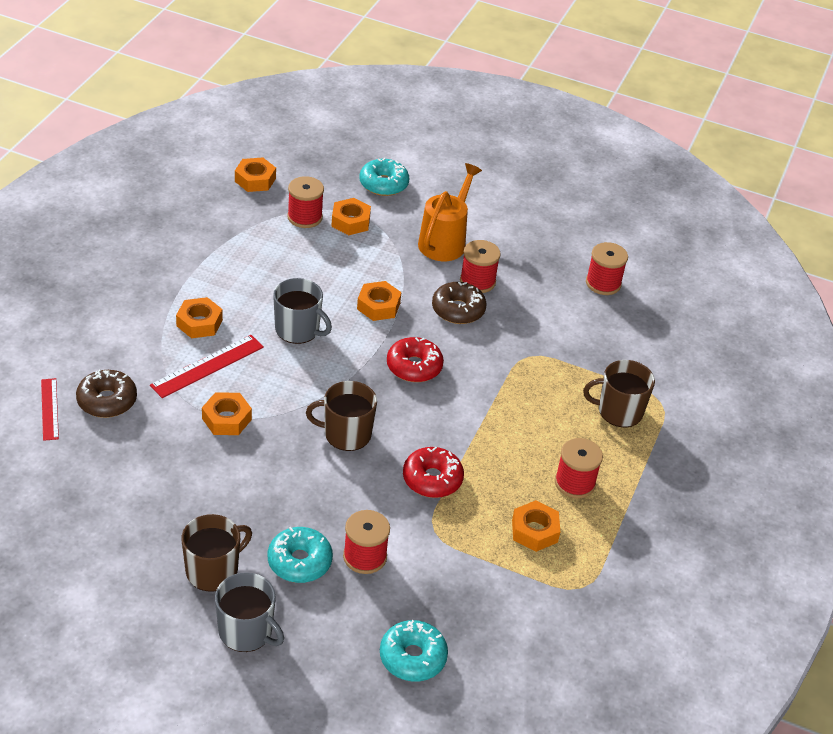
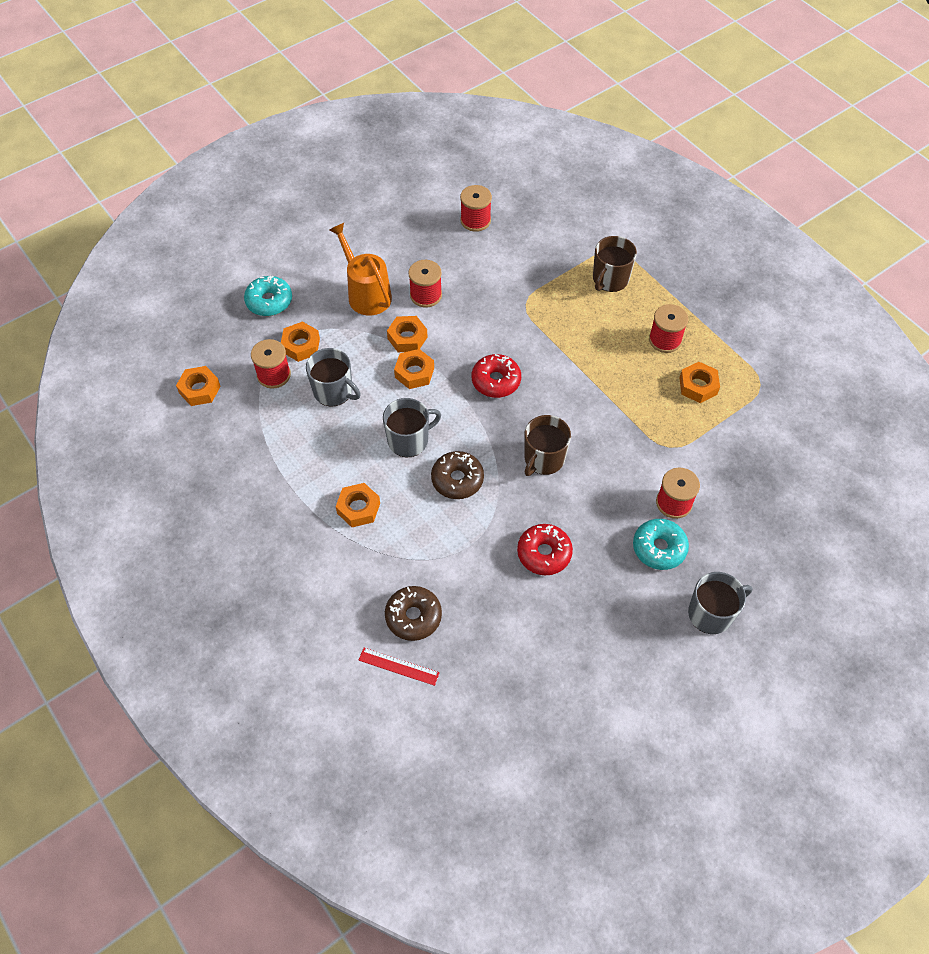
camera: 55 degrees left, 15 degrees up
red ruler [150,335,264,398] -> none
brown mug [182,514,252,592] -> none
orange nut [202,392,252,435] -> orange nut moved to [387,316,428,352]
turquoise donut [380,620,448,681] -> none
red donut [403,446,464,498] -> red donut moved to [517,524,573,575]
brown donut [432,282,486,324] -> brown donut moved to [431,451,484,499]
none -> grey mug [306,348,361,407]

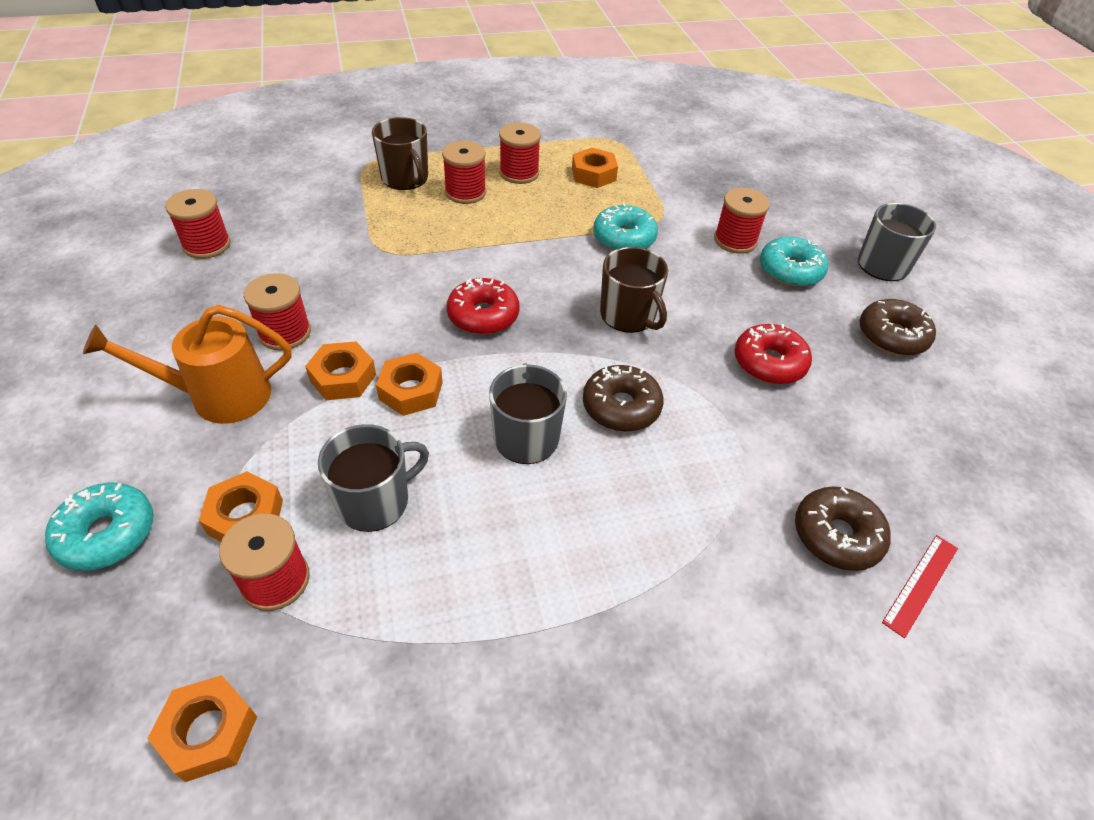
camera: 70 degrees left, 10 degrees down
orange nut [336,483,380,527] -> none
none -> red spool [442,141,486,204]
none -> turquoise donut [593,203,658,251]
none -> brown donut [859,299,936,356]

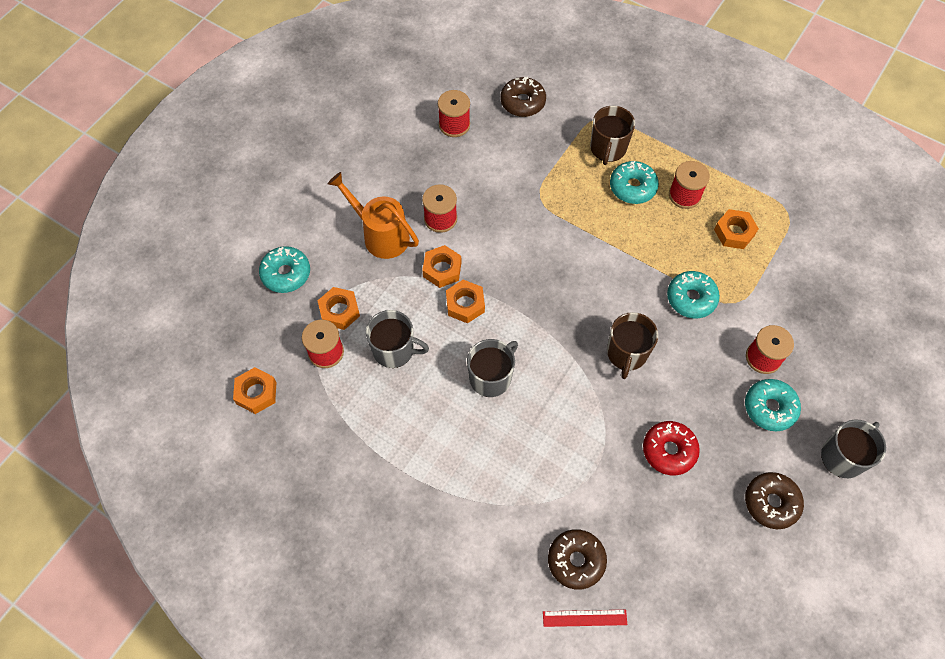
camera: 50 degrees right, 15 degrees up
red spool [442,141,486,204] -> turquoise donut [610,161,659,204]
red donut [447,278,519,335] -> none
brown donut [583,365,664,432] -> brown donut moved to [500,77,546,117]

